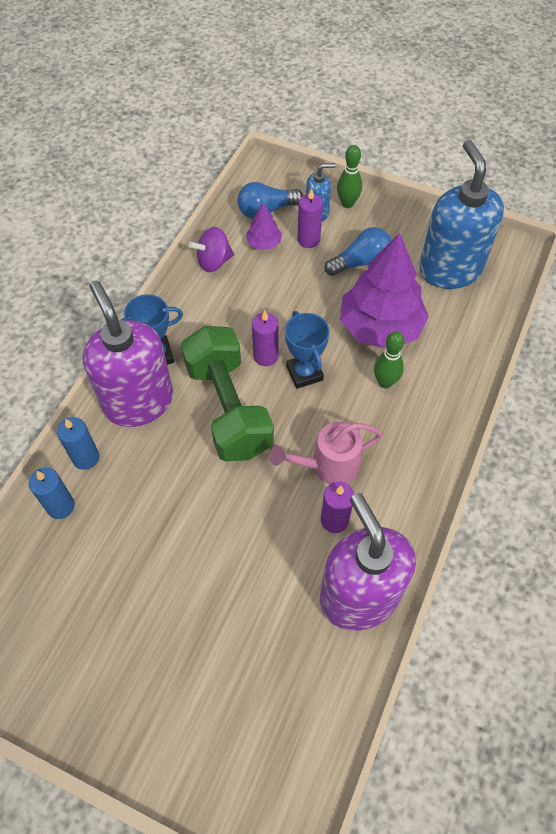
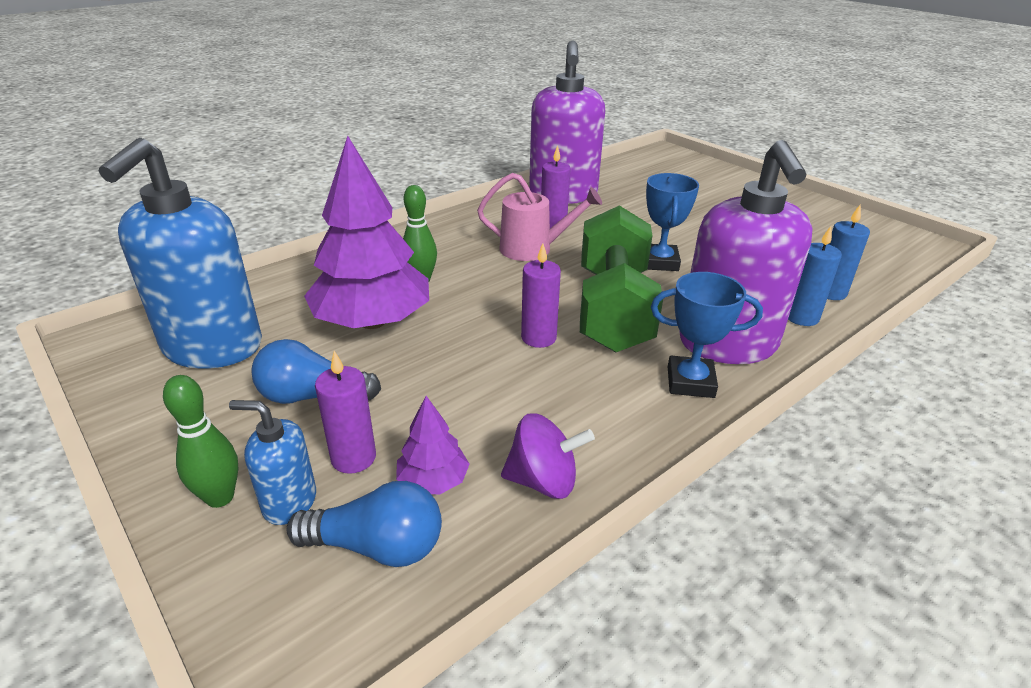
camera: 155 degrees left, 25 degrees down
blue trophy [285,311,330,389] -> blue trophy moved to [646,173,699,271]

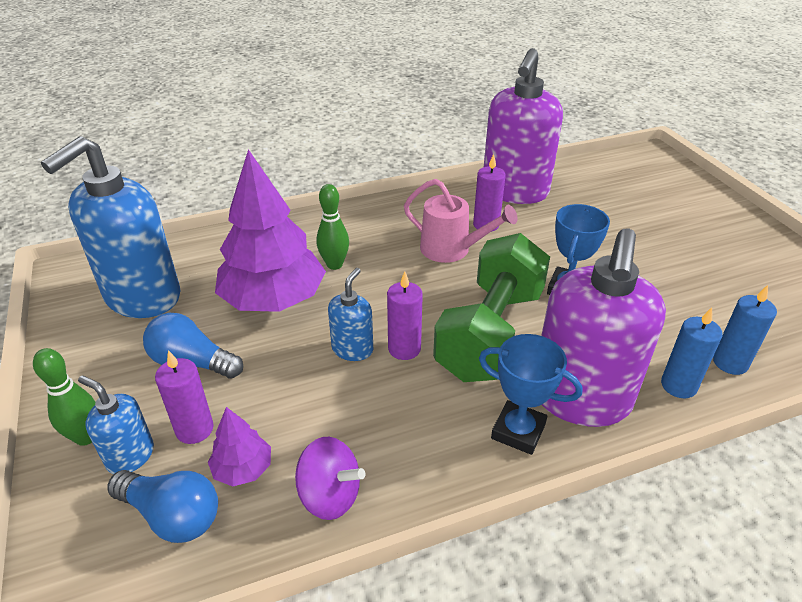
camera: 20 degrees right, 5 degrees up
none -> blue soap dispenser [328,268,373,361]

